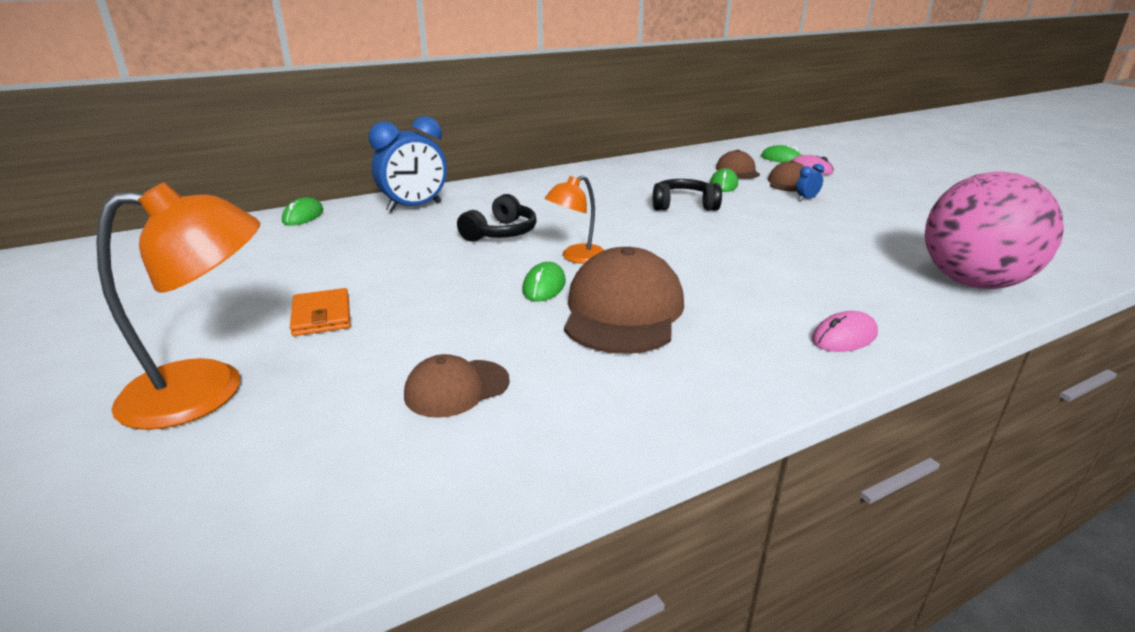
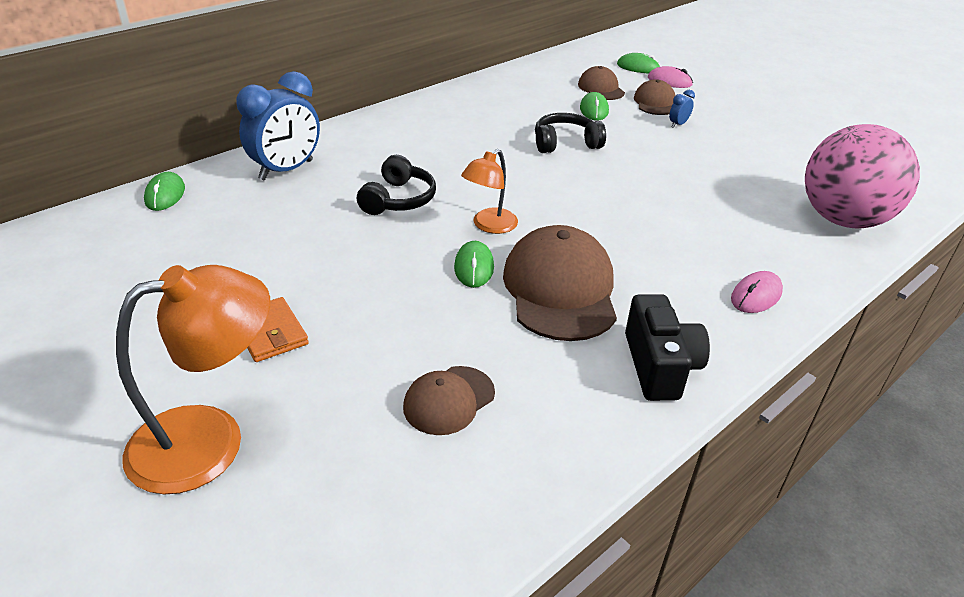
camera: 15 degrees left, 10 degrees up
none -> black camera [625,294,710,401]

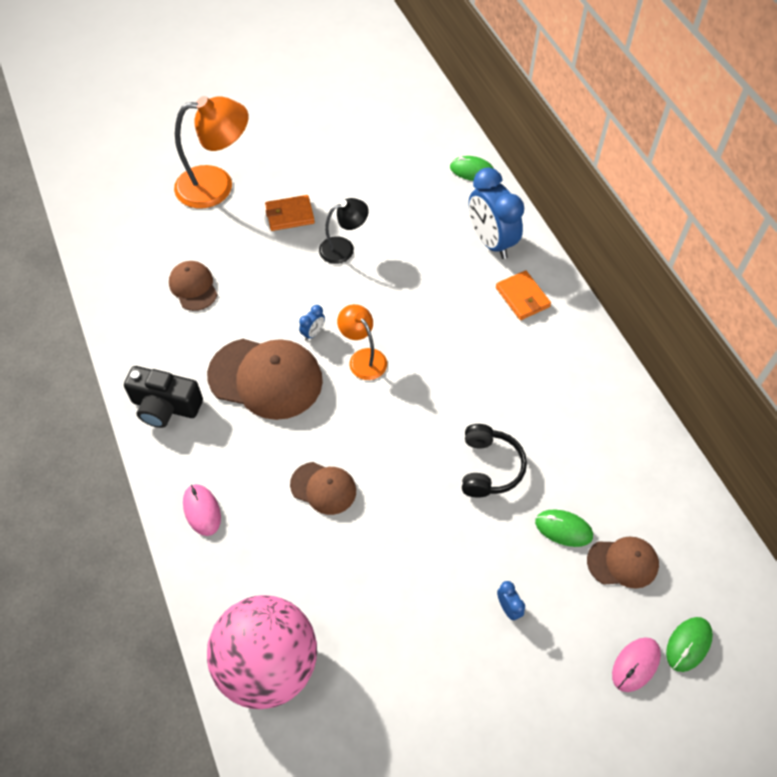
camera: 110 degrees right, 20 degrees up
orange lamp [116,265,270,494] -> orange lamp turned 90 degrees counterclockwise [174,96,248,209]
black headphones [357,155,436,215] -> none
green mouse [454,241,494,288] -> blue clock [299,305,325,341]
brown cap [634,80,675,115] -> brown cap moved to [290,462,356,515]
none -> black lamp [319,198,369,264]
none -> orange wallet [496,270,551,320]

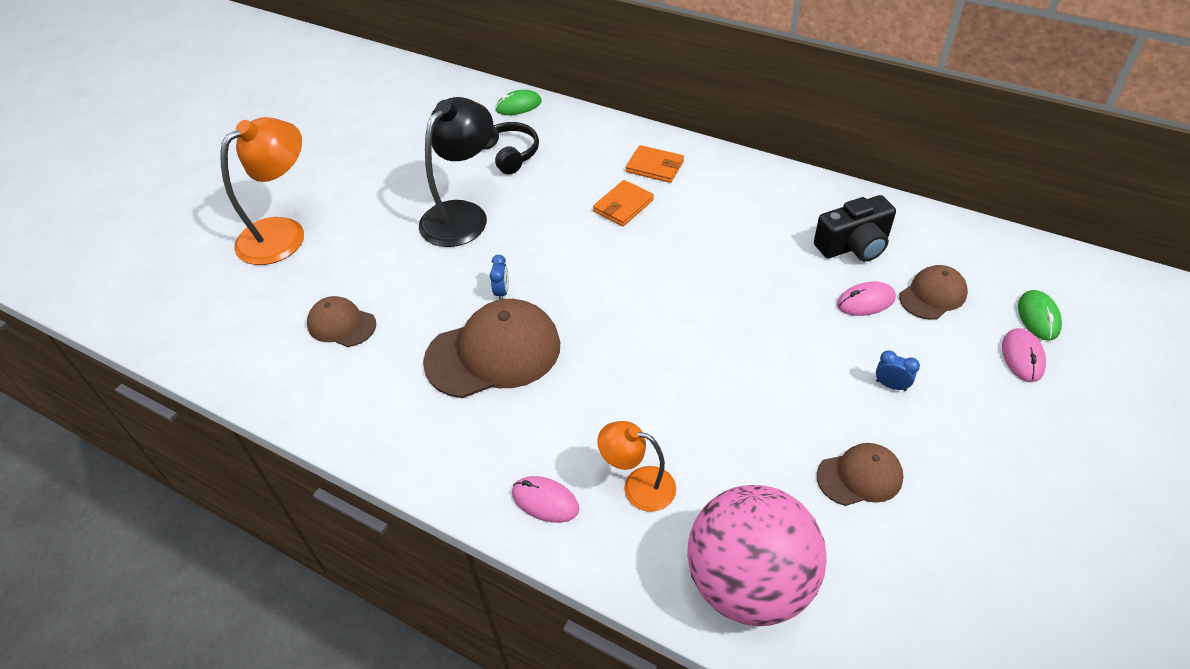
camera: 35 degrees left, 10 degrees down
black camera [124,366,203,428] -> black camera moved to [814,195,896,262]
orange wallet [265,195,315,231] -> orange wallet moved to [593,180,654,226]
brown cap [290,462,356,515] -> brown cap moved to [817,443,903,506]
black lamp [319,198,369,264] -> black lamp [419,97,493,247], size x1.73
orange lamp [337,304,387,380] -> orange lamp moved to [598,421,676,512]
black headphones [462,424,527,498] -> black headphones moved to [484,122,539,175]
blue clock [469,167,524,259] -> none
green mouse [535,510,593,547] -> pink mouse [837,281,896,316]

